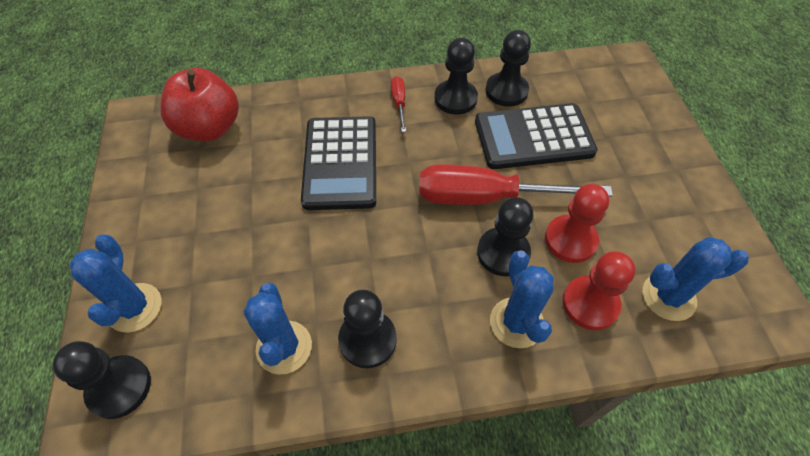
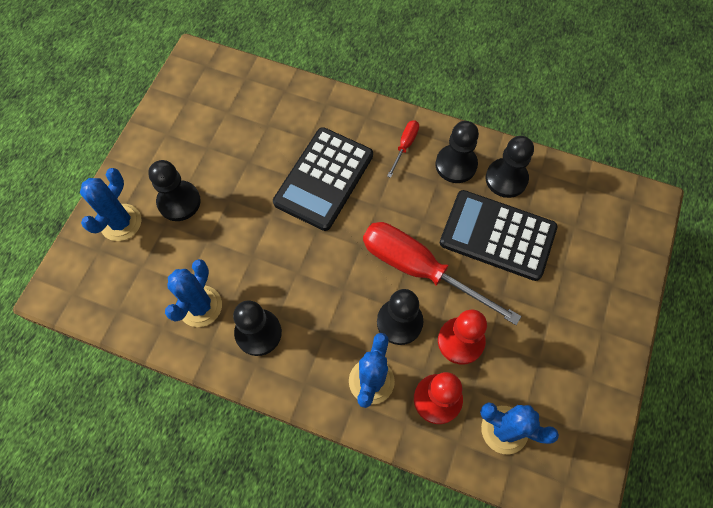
camera: 30 degrees right, 10 degrees up
black pawn [52,341,151,419] -> black pawn moved to [148,160,201,221]
red apple [160,68,239,142] -> none

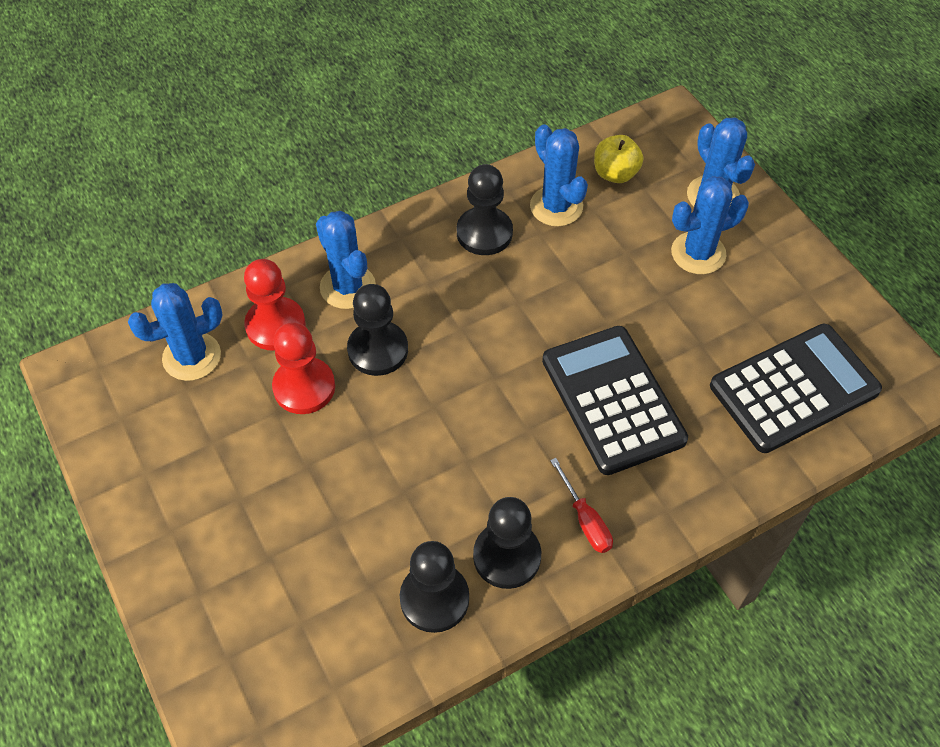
camera: 130 degrees right, 10 degrees down
black pawn [148,160,201,221] -> blue cactus [671,176,749,274]
red screwdriver [363,222,521,325] -> none
black calculator [440,190,557,281] -> black calculator moved to [710,324,882,453]
none -> yellow apple [594,135,643,183]

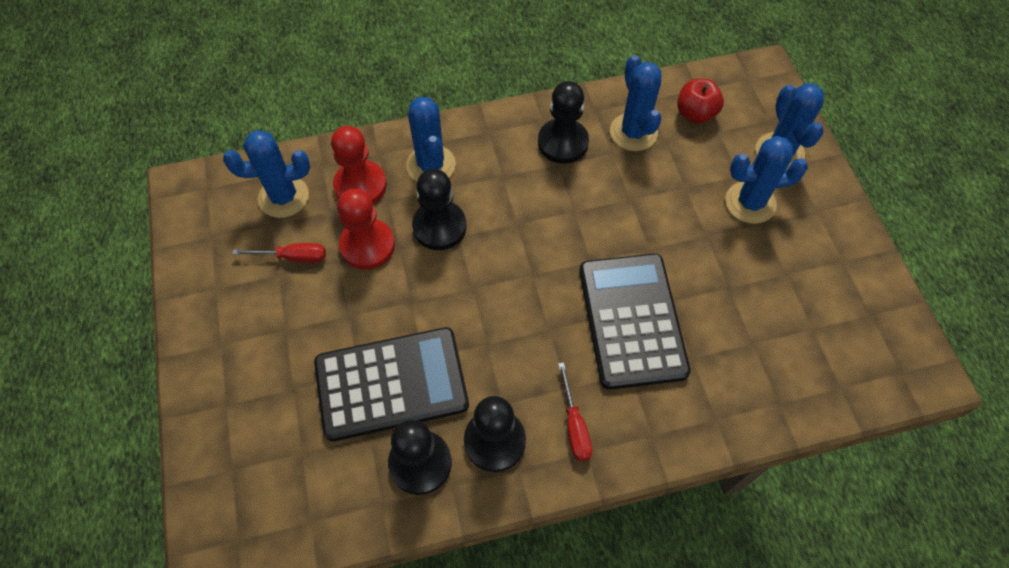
camera: 15 degrees right, 5 degrees up
yellow apple [594,135,643,183] -> red apple [677,79,724,123]
black calculator [710,324,882,453] -> black calculator moved to [314,327,469,441]
none -> red screwdriver [232,243,326,262]

